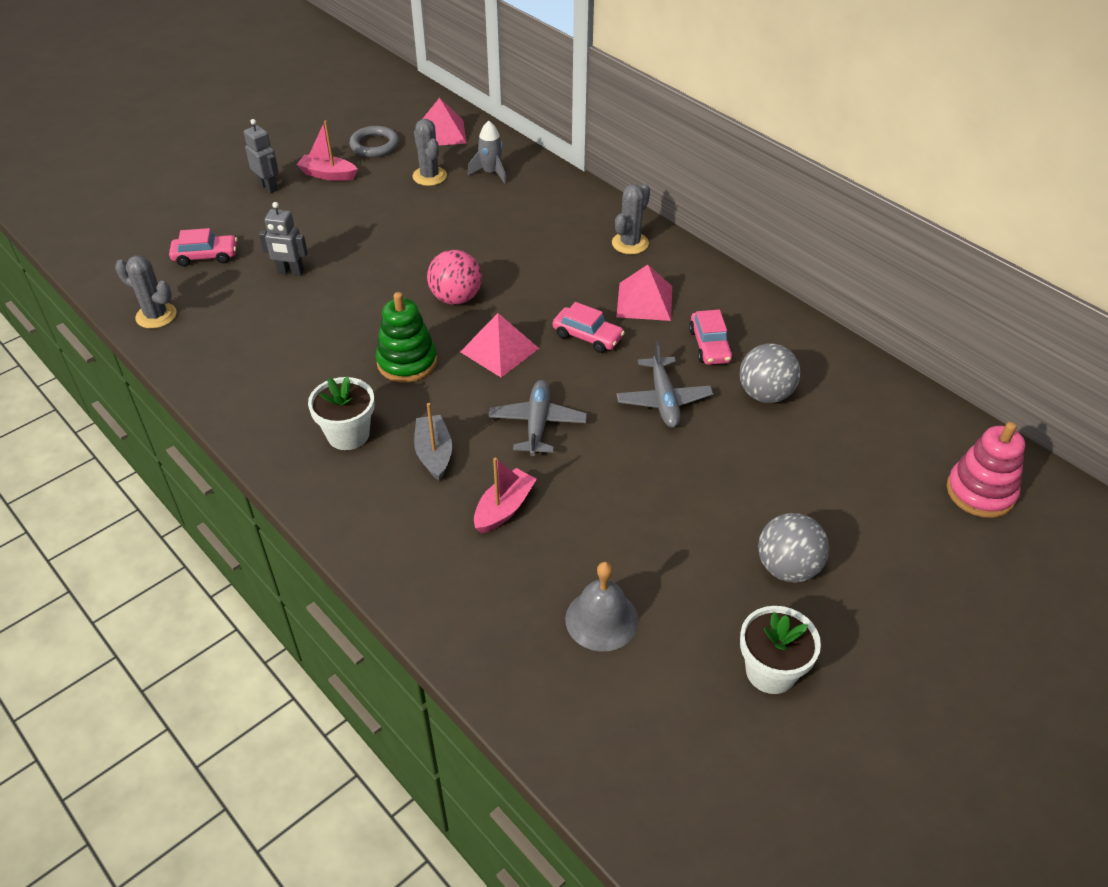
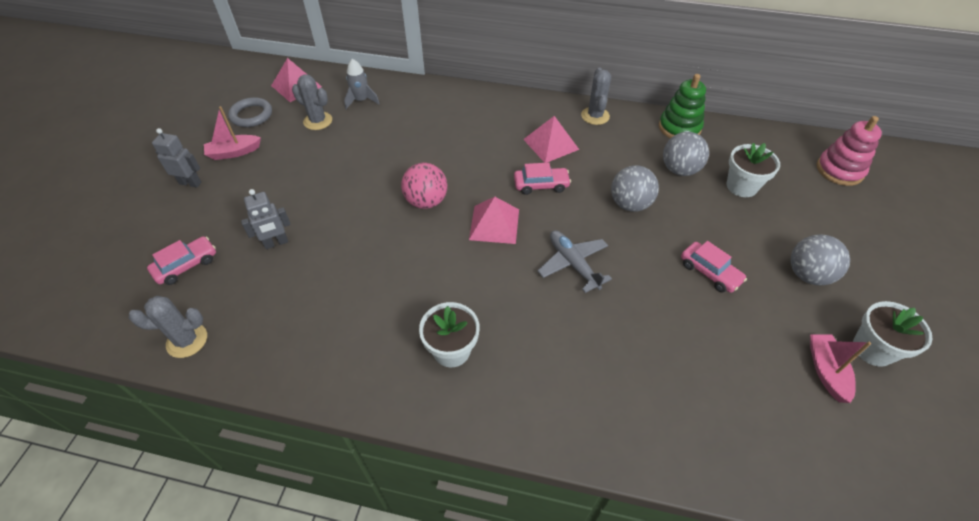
camera: 35 degrees left, 5 degrees up
green stacking toy [376,292,437,383] -> green stacking toy moved to [659,74,706,139]
grey boat [414,403,452,481] -> none
pink boat [474,458,537,534] -> pink boat moved to [810,334,871,403]
grey bell [565,562,638,651] -> none
grey cactus [612,184,650,254] -> grey cactus moved to [581,67,611,125]
grey plane [617,341,713,428] -> grey ball [611,165,659,212]
pink car [689,310,733,365] -> pink car moved to [681,241,747,293]
none -> white flower pot [726,143,780,197]

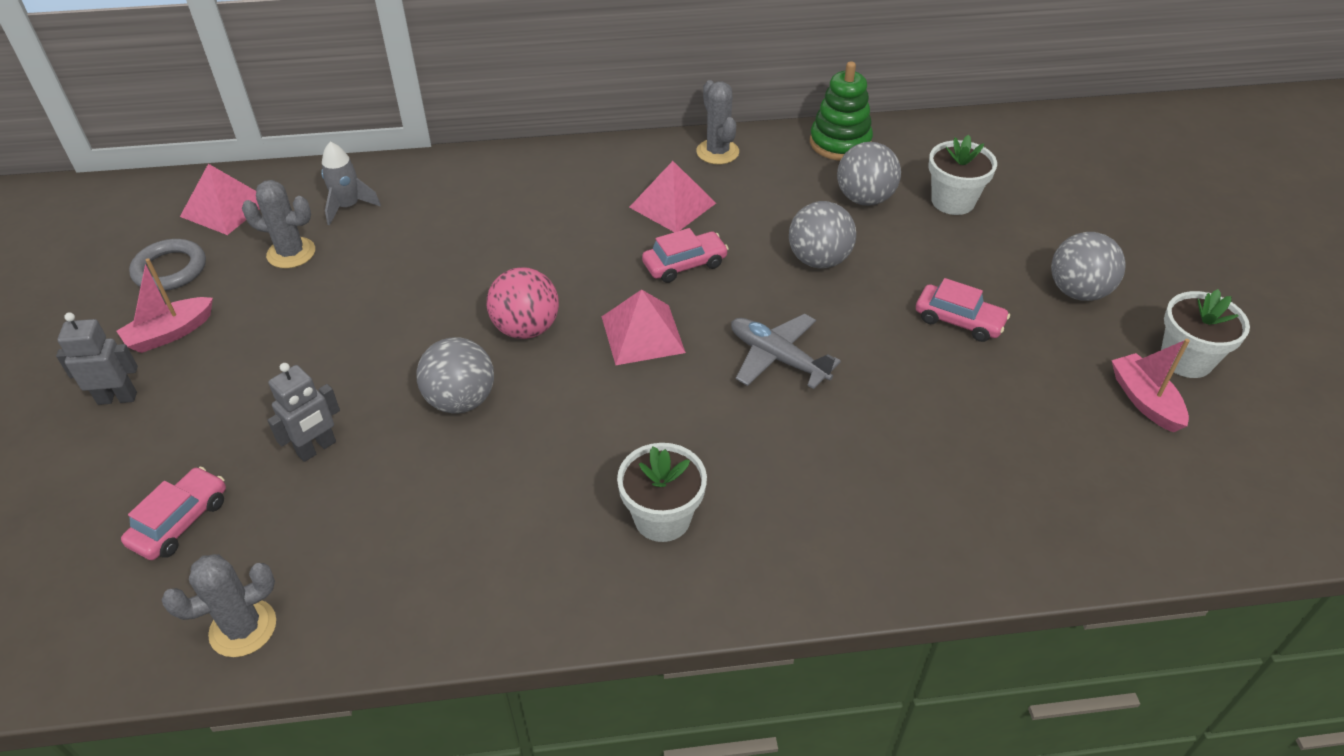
camera: 20 degrees left, 5 degrees down
pink stacking toy [817,116,882,186] -> none
none -> grey ball [416,337,494,414]

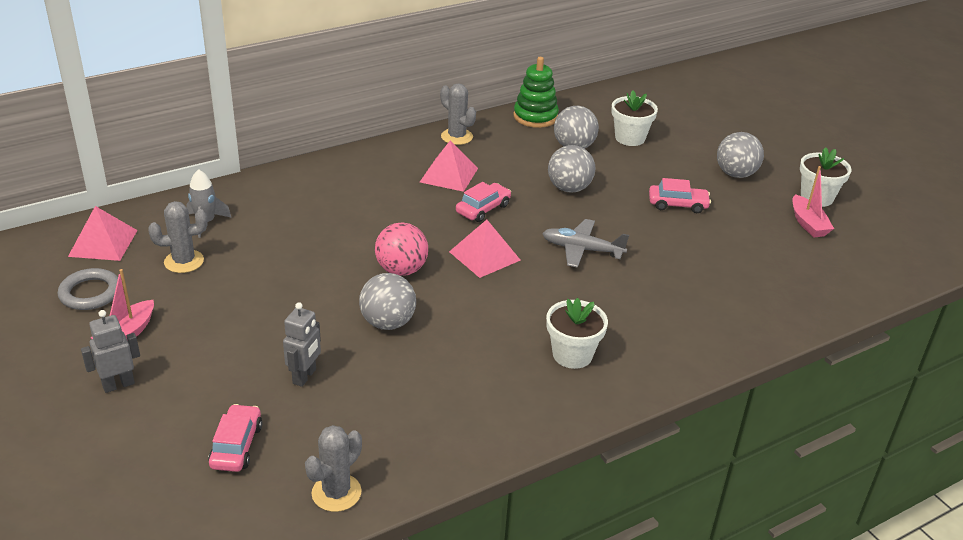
camera: 25 degrees left, 10 degrees down
pink boat [1111,339,1190,432] -> pink boat turned 150 degrees counterclockwise [792,166,834,237]

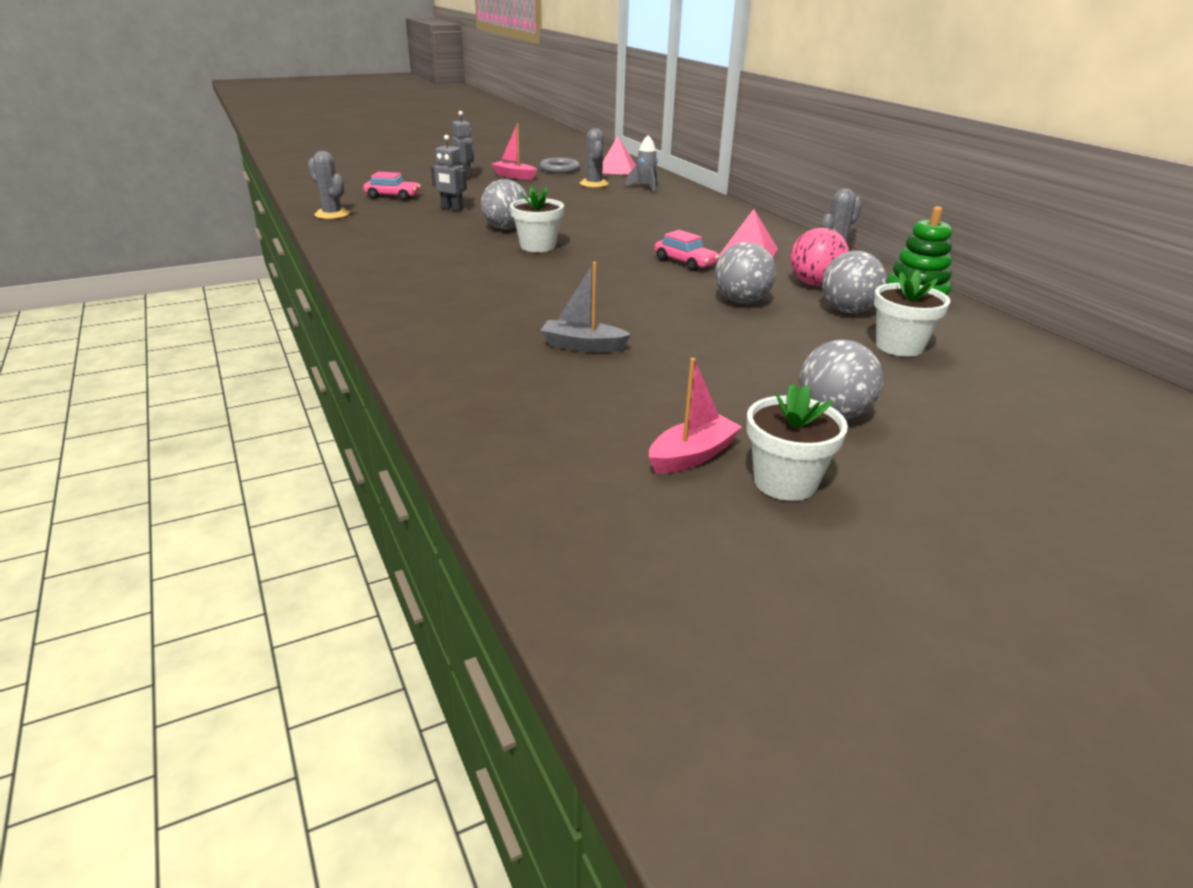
camera: 95 degrees right, 5 degrees down
pink ball [375,222,428,276] -> pink ball moved to [790,228,849,286]
pink pyramid [449,220,521,278] -> none
grey plane [542,219,629,268] -> none
white flower pot [546,298,608,369] -> white flower pot moved to [510,186,564,252]
pink car [649,178,711,213] -> none
pink boat [792,166,834,237] -> pink boat turned 150 degrees clockwise [649,358,742,473]
none -> grey boat [540,262,631,353]

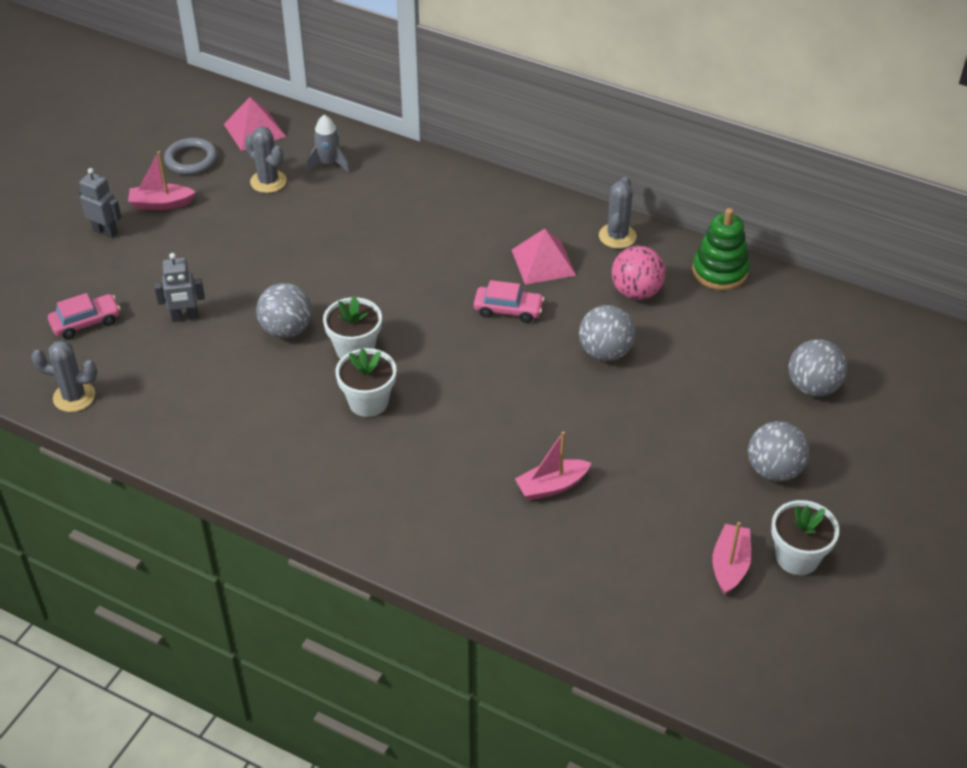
camera: 35 degrees left, 15 degrees up
grey boat [540,262,631,353] -> pink boat [515,431,591,500]
grey ball [822,251,887,313] -> grey ball moved to [789,339,847,397]
white flower pot [874,270,951,357] -> white flower pot moved to [335,348,397,417]

